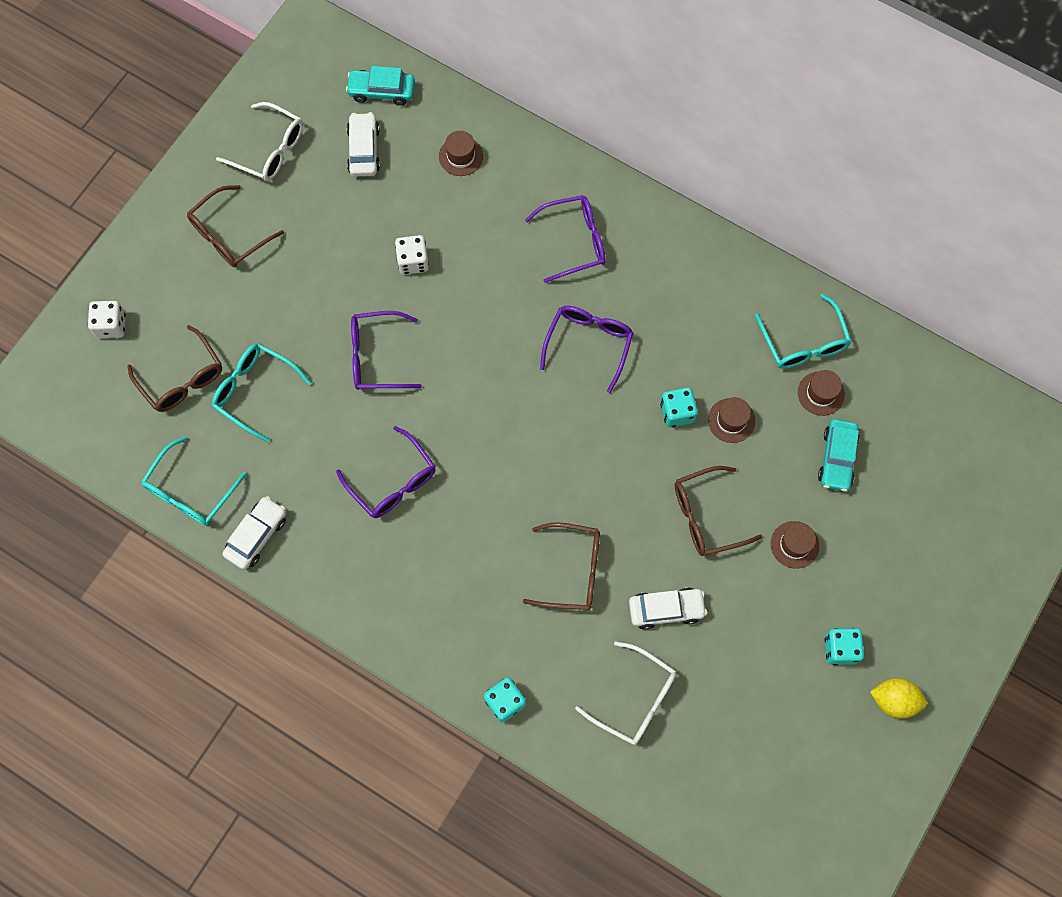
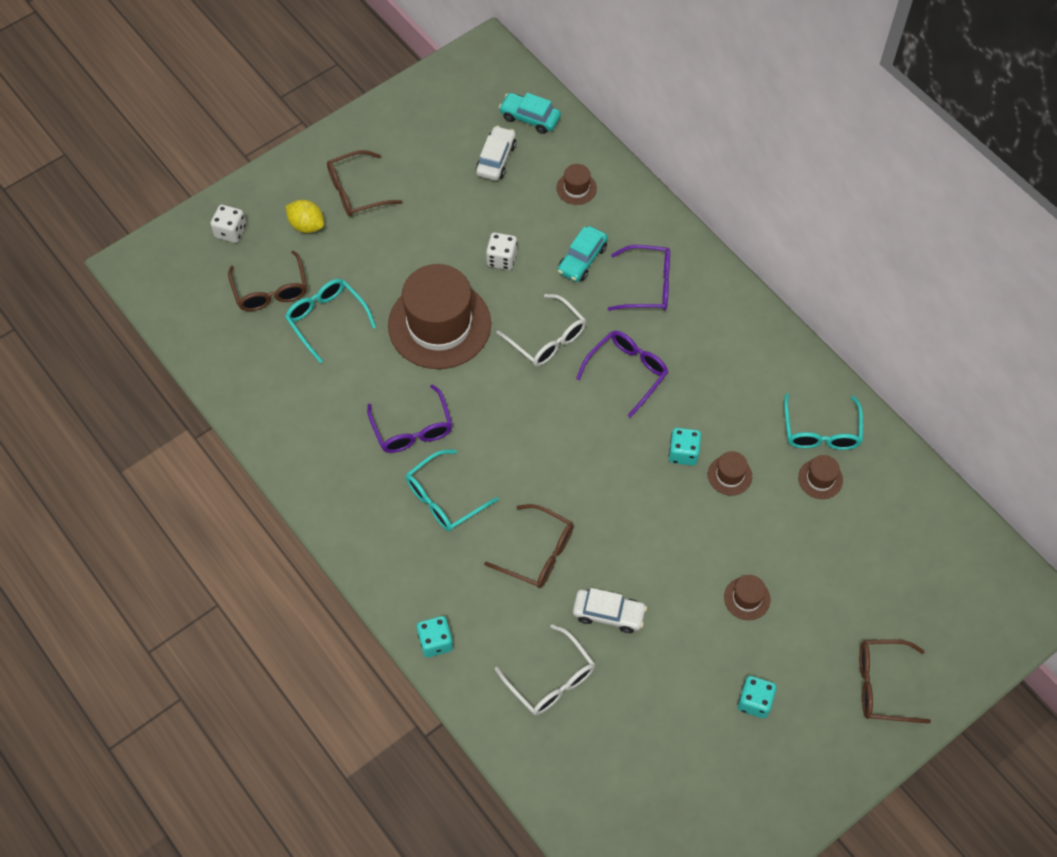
camera: 20 degrees right, 10 degrees down
turquoise glasses [141,436,247,525] -> turquoise glasses moved to [406,450,499,531]
white glasses [216,102,303,181] -> white glasses moved to [497,294,586,366]
white car [222,496,286,570] -> none
purple glasses [351,311,422,390] -> brown hat [388,264,491,369]
brown glasses [675,466,763,556] -> brown glasses moved to [859,639,931,724]
turquoise car [818,419,860,492] -> turquoise car moved to [558,226,608,282]
yellow lemon [870,678,927,718] -> yellow lemon moved to [286,200,324,233]

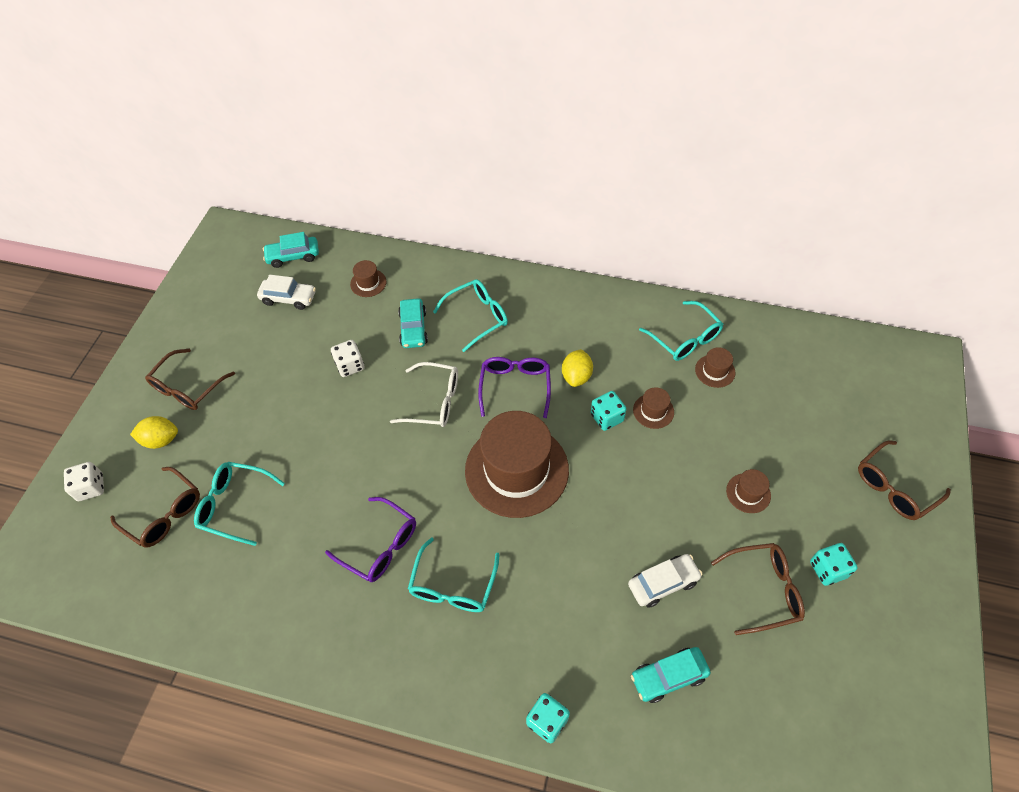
camera: 35 degrees left, 5 degrees down
brown hat [388,264,491,369] -> brown hat moved to [465,411,569,518]
white car [476,126,516,180] -> white car turned 120 degrees clockwise [257,275,316,310]
brown glasses [484,504,574,588] -> brown glasses moved to [711,543,805,635]
white glasses [495,624,595,715] -> turquoise car [631,647,711,703]
purple glasses [608,245,670,311] -> turquoise glasses [433,279,508,352]
none -> yellow lemon [562,349,593,387]

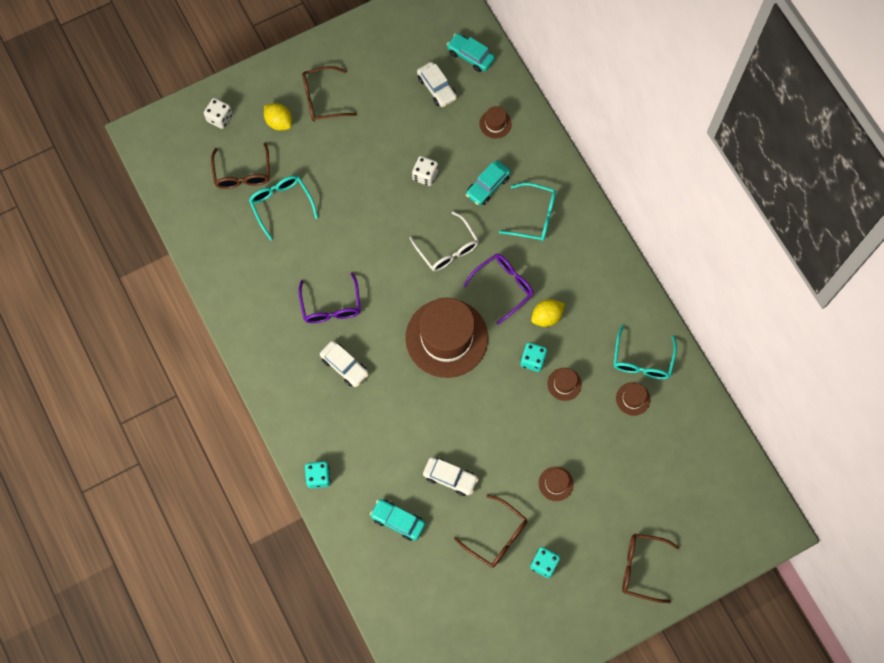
camera: 45 degrees right, 15 degrees up
turquoise glasses [408,537,500,612] -> white car [320,341,369,387]

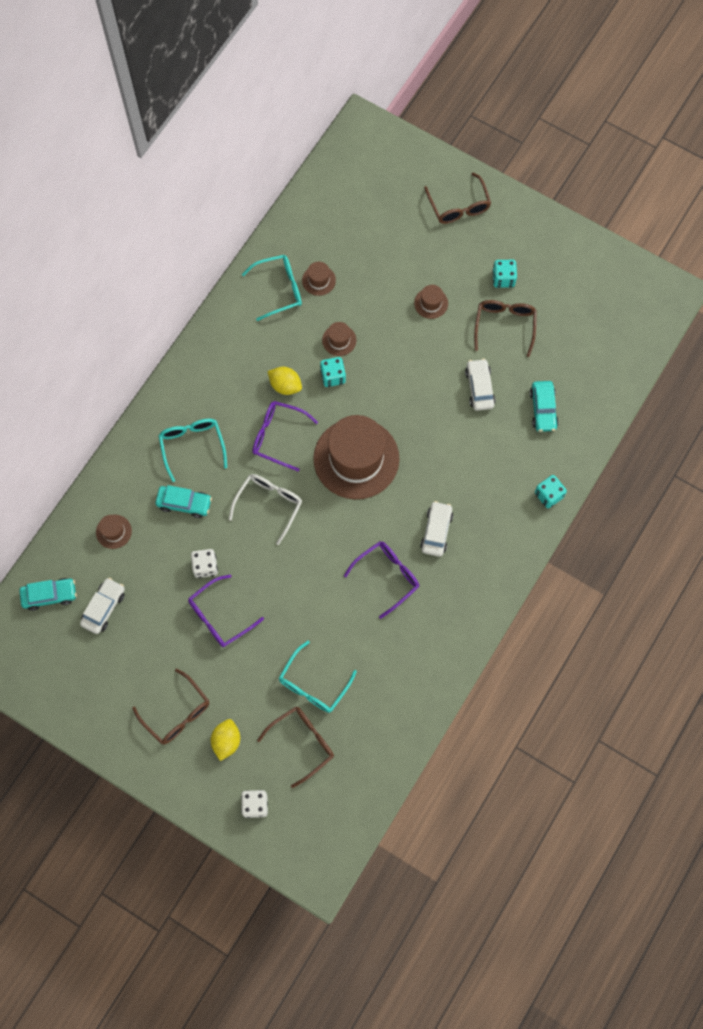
camera: 120 degrees left, 0 degrees up
turquoise car [446,33,495,72] -> turquoise car turned 105 degrees counterclockwise [19,578,77,611]
none -> purple glasses [188,575,264,647]

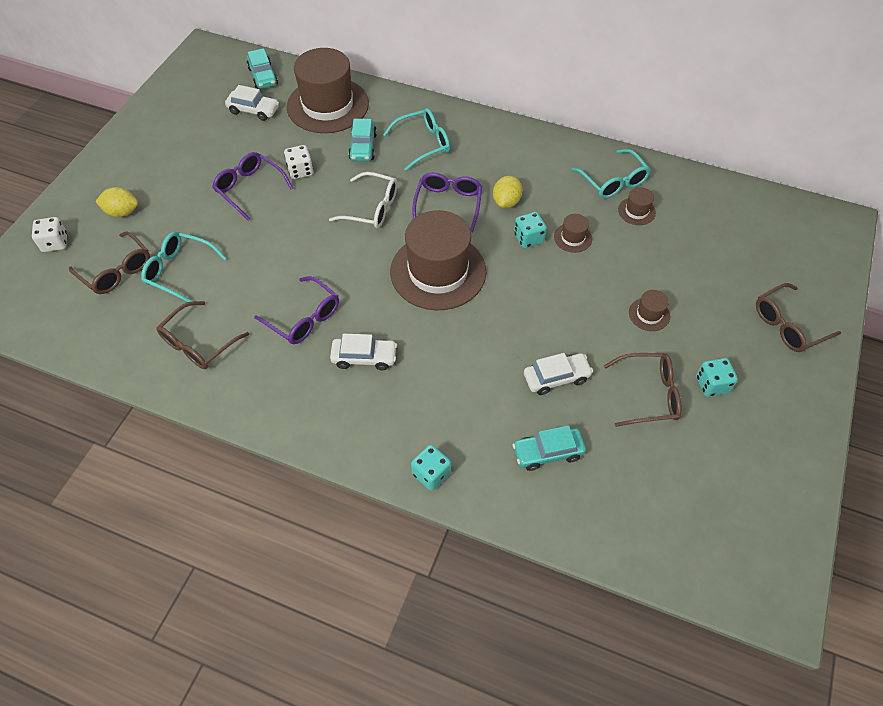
camera: 80 degrees right, 15 degrees down
brown hat [96,515,132,549] -> brown hat [287,48,369,133], size x2.44
brown glasses [132,669,210,745] -> brown glasses moved to [156,301,250,369]

